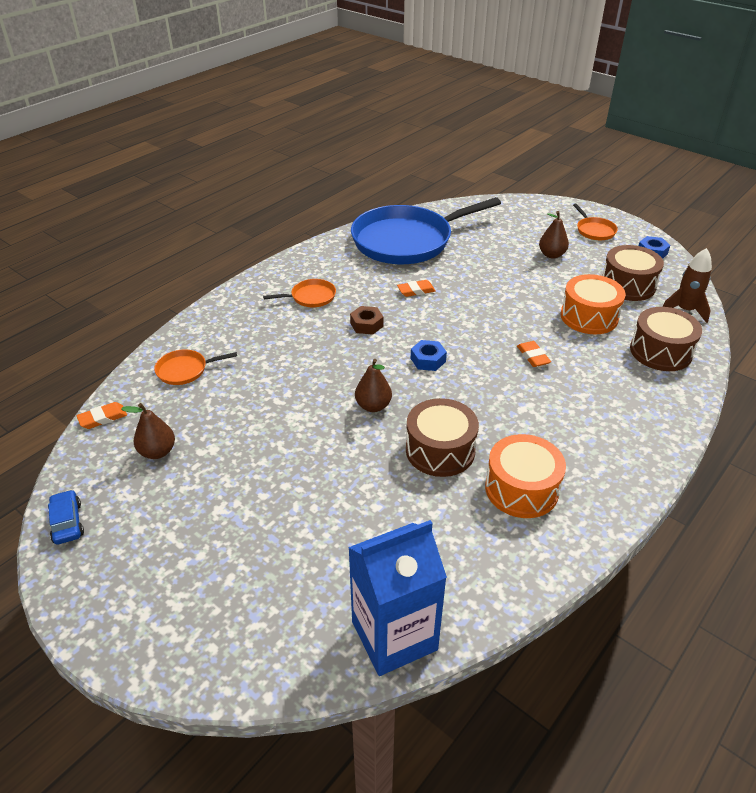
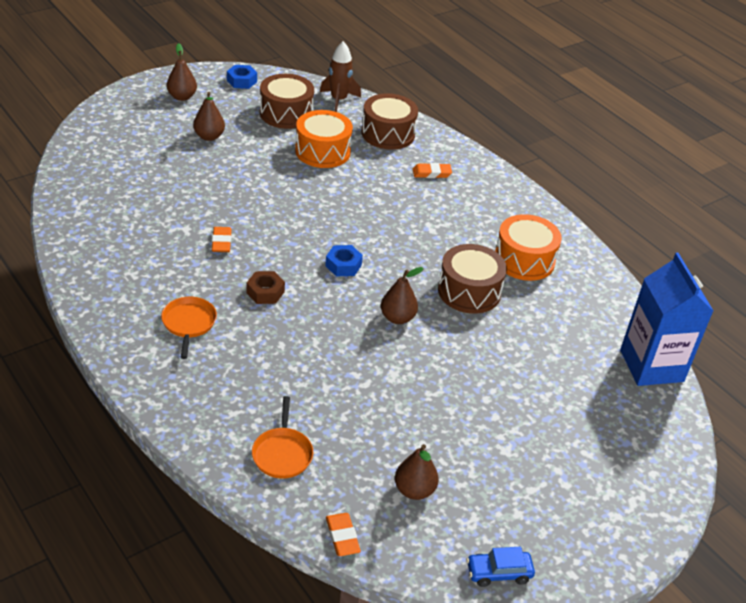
camera: 80 degrees left, 0 degrees up
blue pan [351,197,501,264] -> none
orange eraser [517,341,551,367] -> orange eraser moved to [413,163,452,178]
orange pan [573,204,618,240] -> brown pear [167,43,197,101]

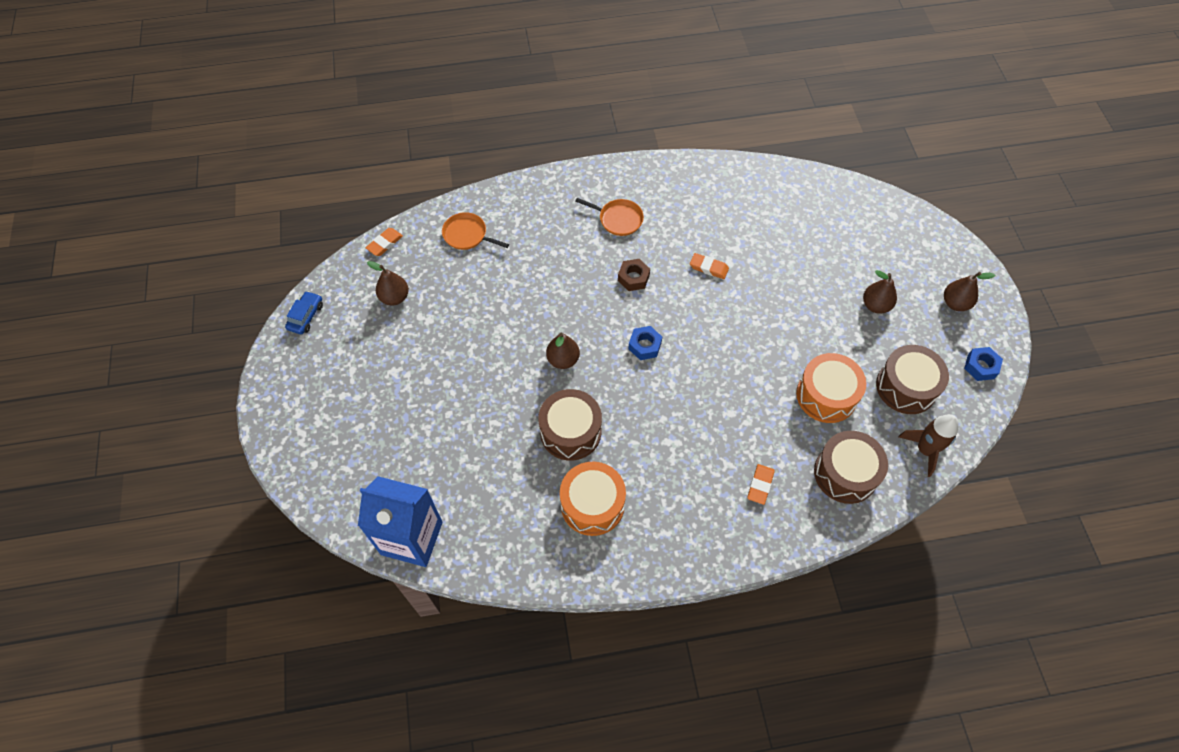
camera: 120 degrees right, 20 degrees up
orange eraser [326,513,361,556] -> orange eraser turned 60 degrees counterclockwise [366,228,403,256]

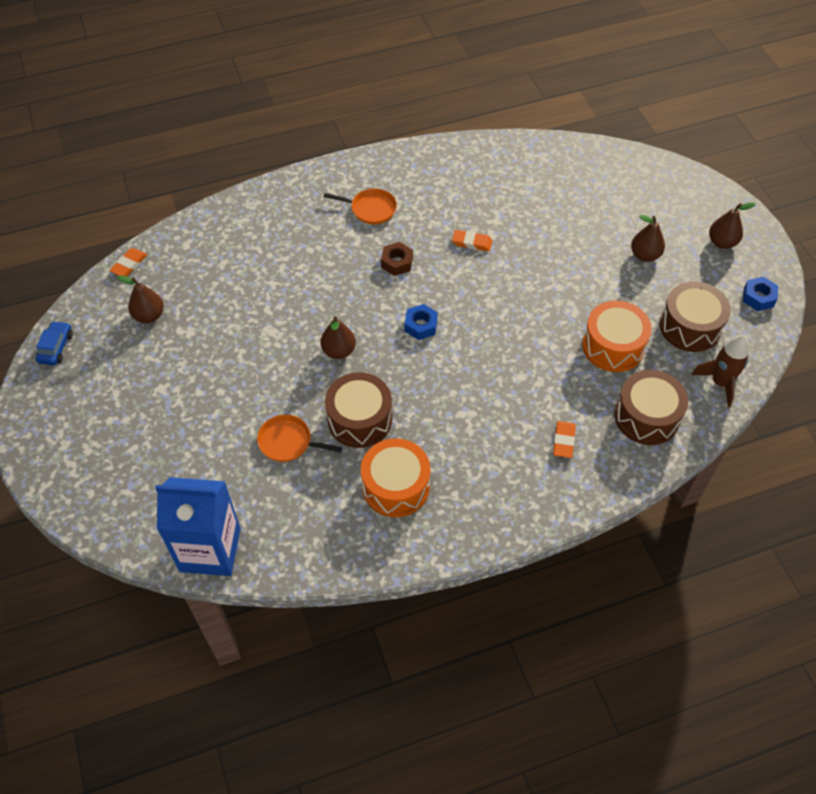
camera: 10 degrees left, 5 degrees down
orange pan [442,212,509,250] -> orange pan moved to [257,415,342,462]

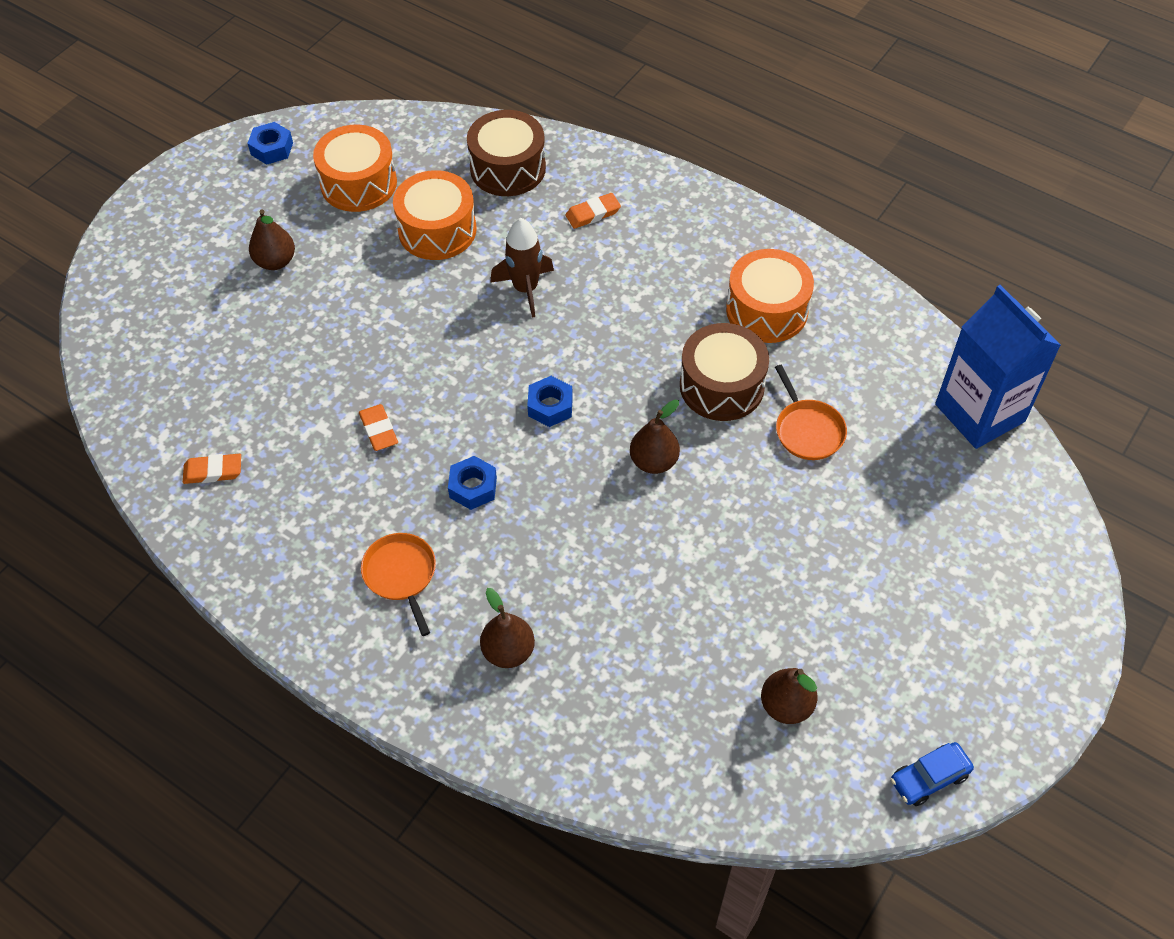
camera: 125 degrees left, 0 degrees up
orange eraser [109,248,147,277] -> orange eraser moved to [183,454,241,484]
brown nut [381,242,413,276] -> blue nut [448,456,497,510]
brown drum [660,282,731,352] -> orange drum [313,125,397,212]
brown rocket [692,335,749,407] -> brown rocket moved to [490,218,554,318]
brown pear [709,203,756,249] -> brown pear moved to [480,588,535,668]

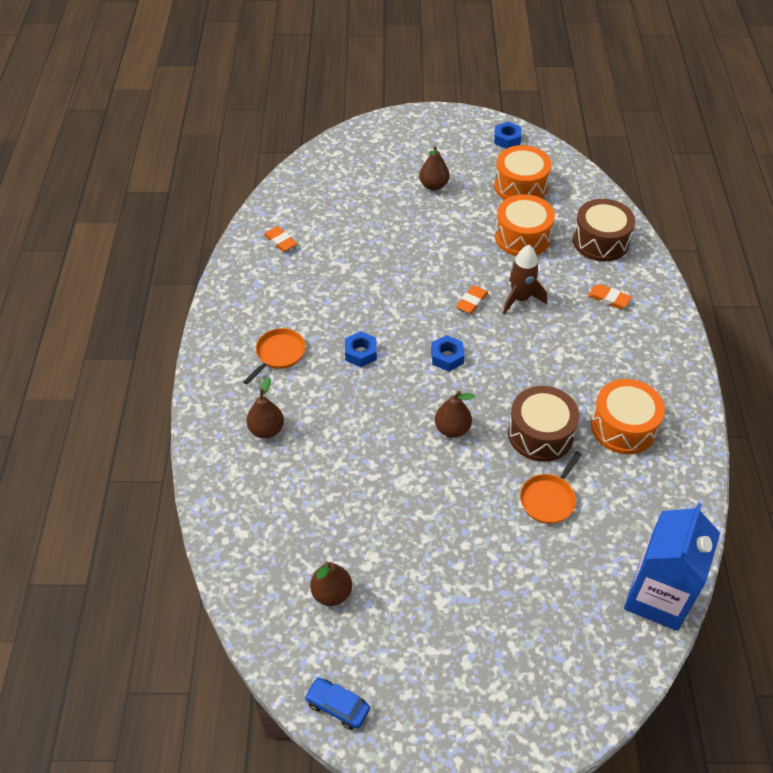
camera: 55 degrees right, 5 degrees down
orange eraser [359,404,398,451] -> orange eraser moved to [456,285,488,314]

